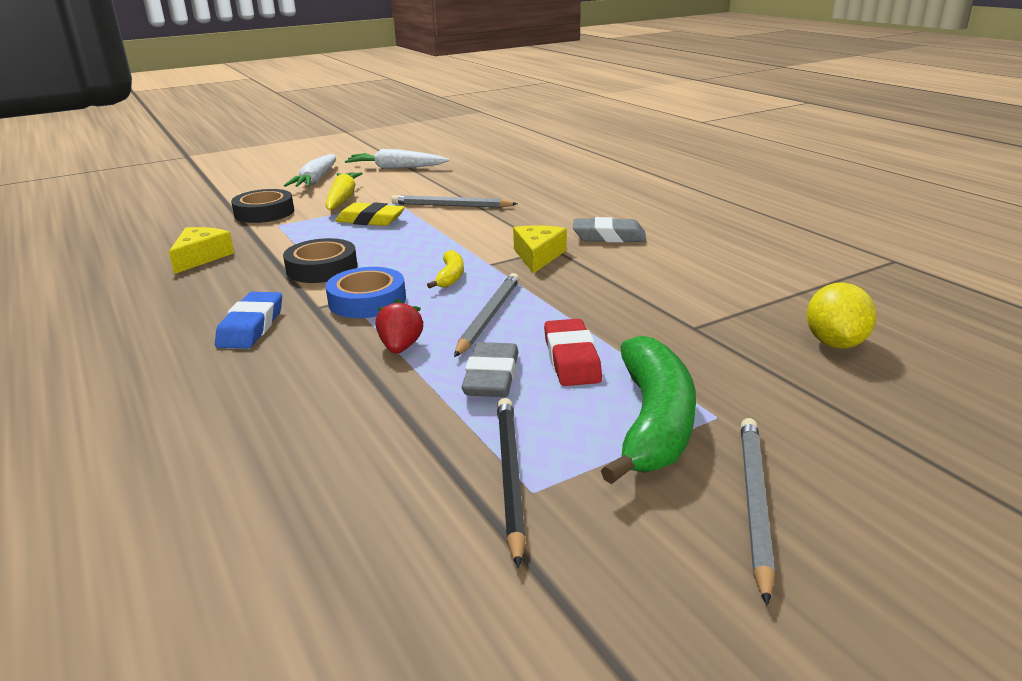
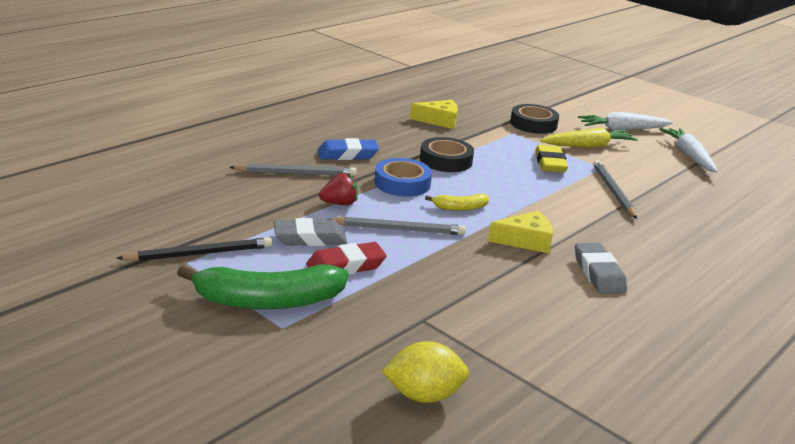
camera: 70 degrees right, 0 degrees up
grey pencil [741,418,775,606] -> grey pencil moved to [229,164,357,176]

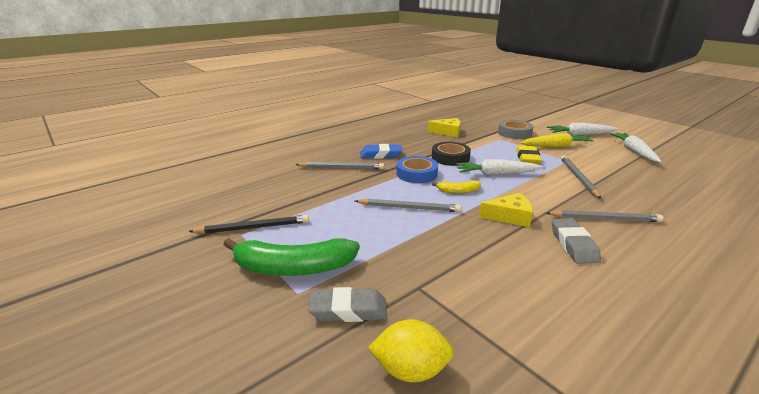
camera: 10 degrees right, 0 degrees up
grey eraser [274,218,347,246] -> grey eraser moved to [308,287,387,322]
red eraser [306,242,387,275] -> none
red strawberry [319,172,358,205] -> none
black tape [510,104,559,134] -> grey tape [498,120,533,139]
none -> white carrot [456,159,544,175]
none -> grey pencil [546,210,664,222]

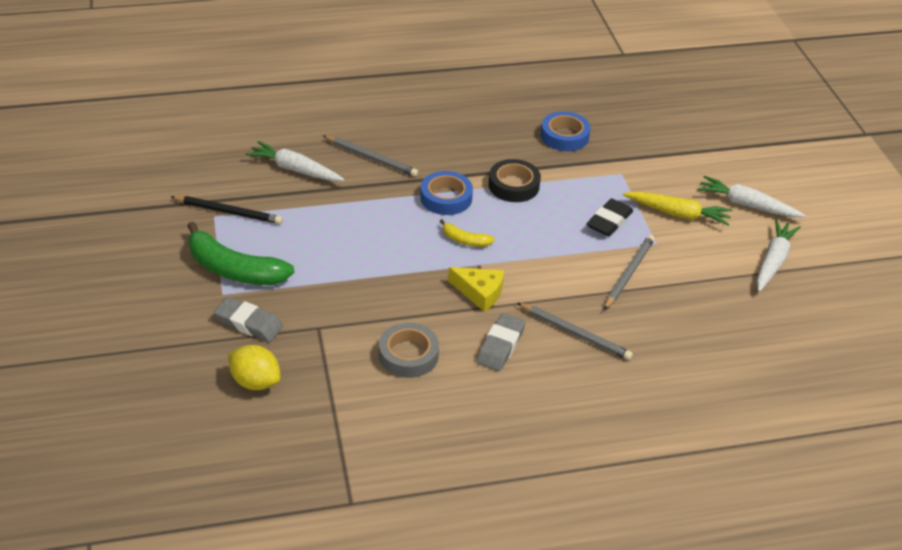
camera: 25 degrees right, 15 degrees up
grey pencil [355,199,461,212] -> none
blue eraser [360,144,402,159] -> none
yellow cheese [428,118,461,137] -> blue tape [541,111,591,151]
white carrot [456,159,544,175] -> white carrot moved to [245,141,344,181]
grey tape [498,120,533,139] -> grey tape moved to [379,323,439,378]
yellow eraser [516,146,542,165] -> black eraser [587,199,633,236]

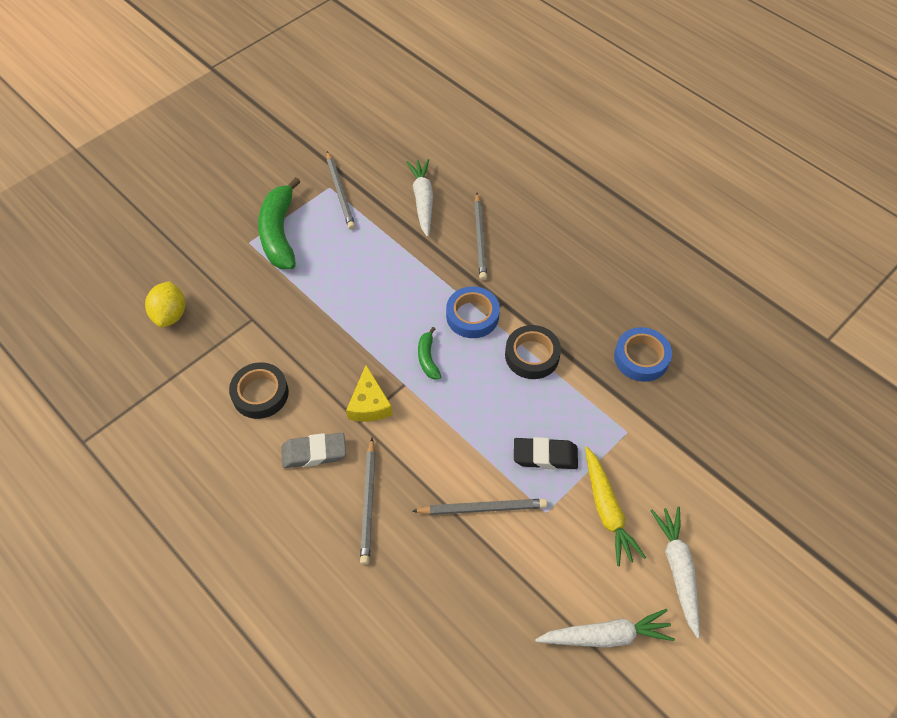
camera: 60 degrees right, 15 degrees up
black pencil [171,196,283,224] -> grey pencil [327,151,355,230]
grey eraser [214,297,283,342] -> none
grey tape [379,323,439,378] -> black tape [229,362,289,419]
yellow banana [440,219,495,247] -> green banana [418,327,441,379]

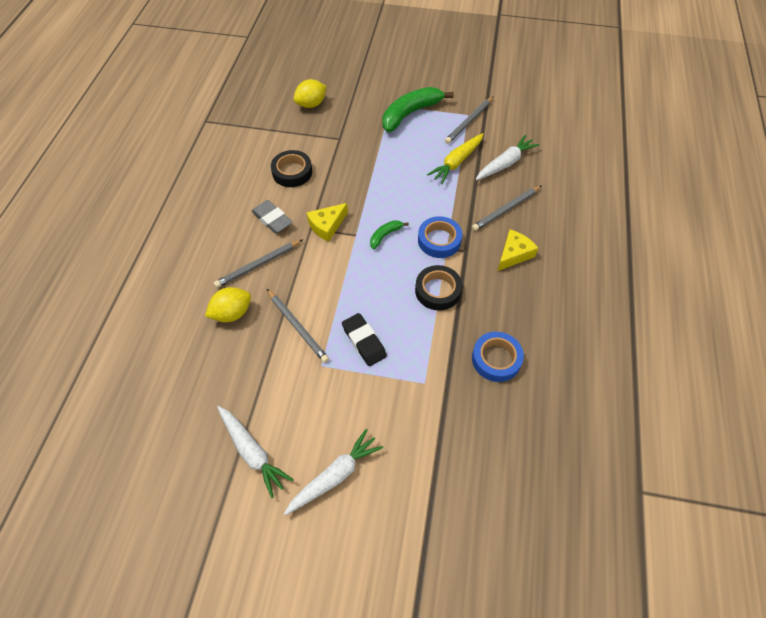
camera: 55 degrees right, 0 degrees up
yellow carrot [585,447,646,566] -> yellow carrot moved to [427,133,484,184]
none -> yellow lemon [205,287,251,322]
none -> yellow cheese [498,230,538,271]

